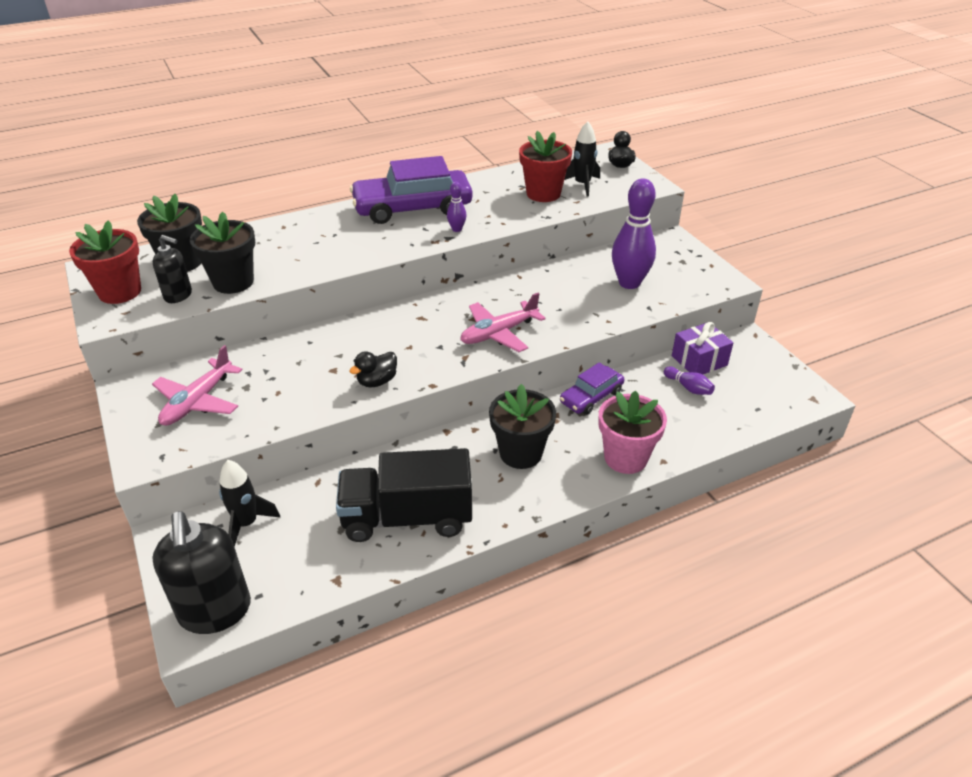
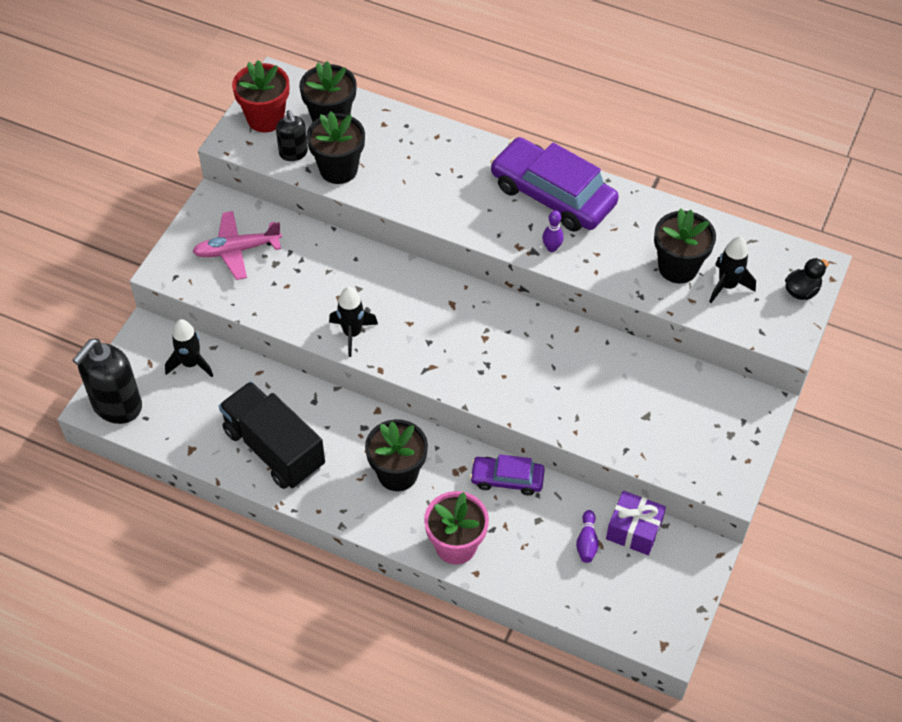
camera: 50 degrees right, 15 degrees up
black duck [349,351,397,388] -> black rocket [329,287,378,357]
pink plane [460,293,546,352] -> none
red flower pot [519,131,572,202] -> black flower pot [654,208,716,283]
purple bowling pin [612,179,656,289] -> none

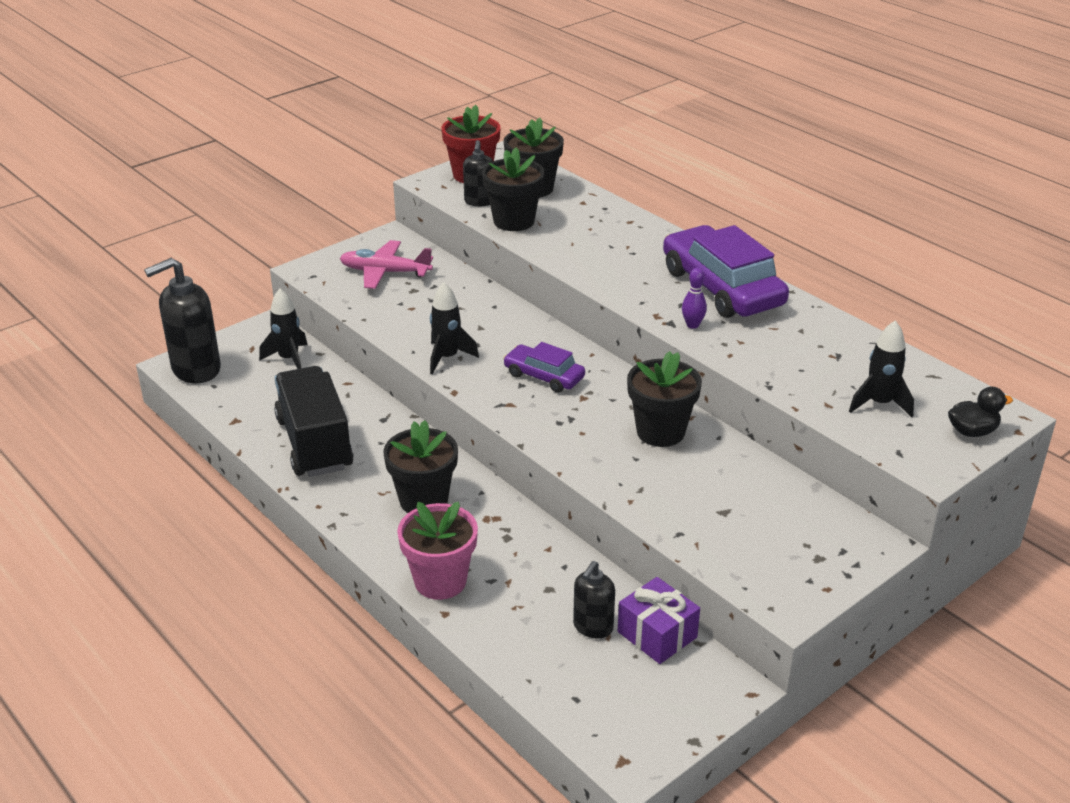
camera: 25 degrees right, 20 degrees down
purple car [470,454,545,496] -> purple car moved to [503,342,585,393]
purple bowling pin [576,510,599,563] -> black soap dispenser [573,561,615,638]
black flower pot [654,208,716,283] -> black flower pot moved to [627,351,702,447]

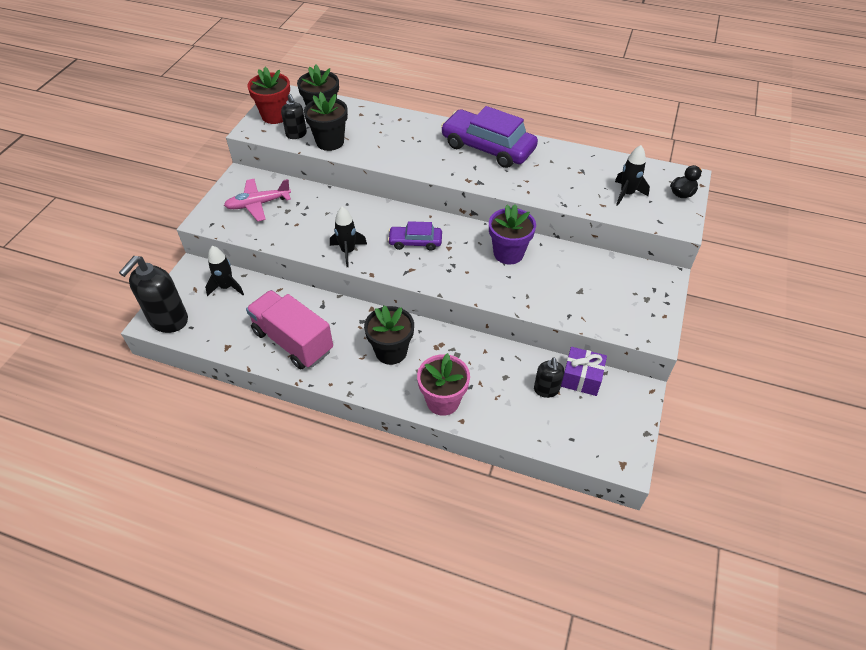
camera: 30 degrees left, 15 degrees up
black truck [274,366,354,477] -> pink truck [246,290,333,369]
black flower pot [627,351,702,447] -> purple flower pot [489,204,536,265]
purple bowling pin [682,268,707,329] -> none

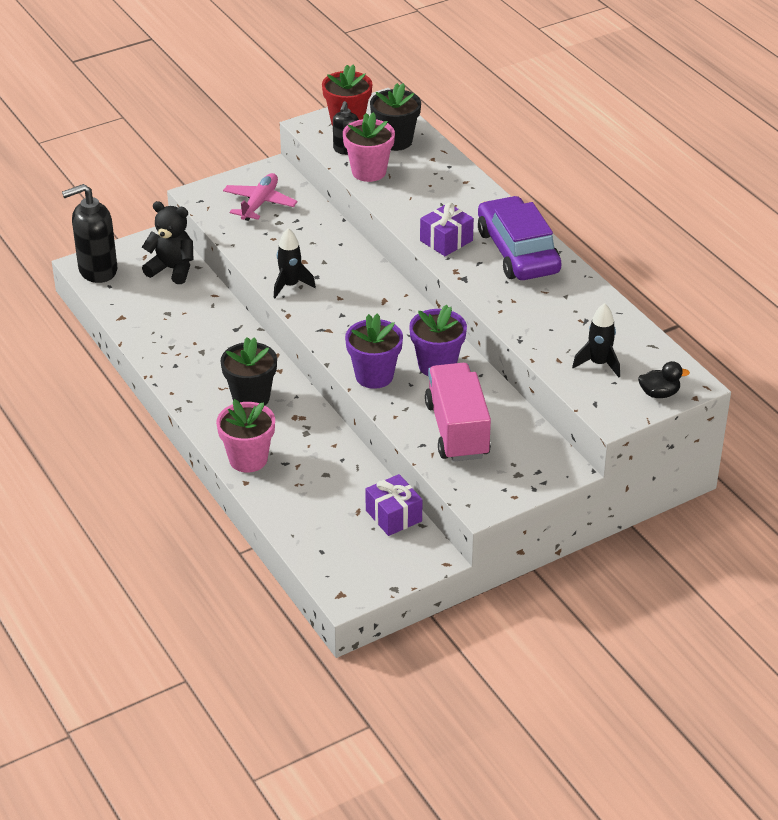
camera: 40 degrees right, 10 degrees down
black rocket [205,246,244,296] -> black teddy bear [142,201,193,284]
pink plane [224,179,291,222] -> pink plane turned 90 degrees clockwise [223,173,297,221]
pink truck [246,290,333,369] -> pink truck moved to [425,363,491,462]
black flower pot [304,92,348,151] -> pink flower pot [343,112,395,182]
purple car [388,221,442,251] -> none
black soap dispenser [534,357,564,398] -> none
none -> purple flower pot [345,313,403,389]
none -> purple gift [420,202,474,256]

